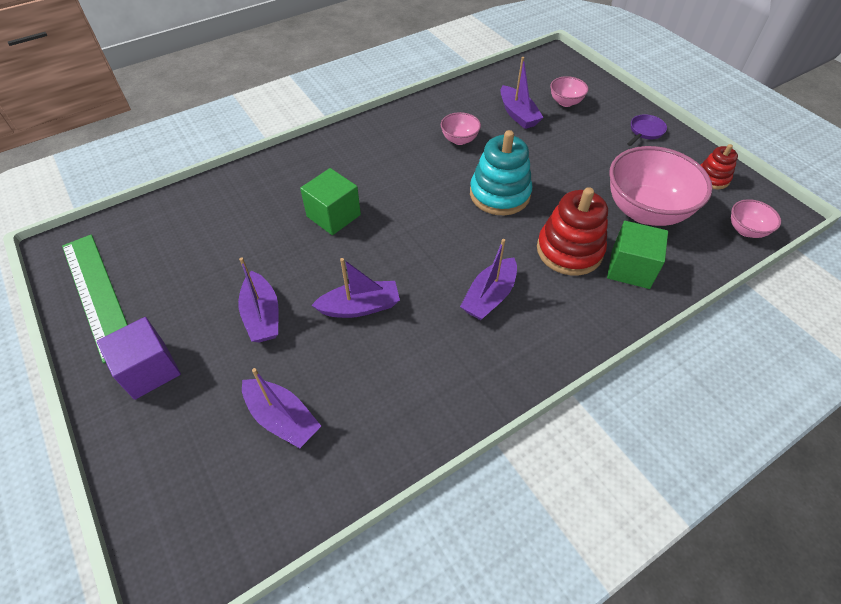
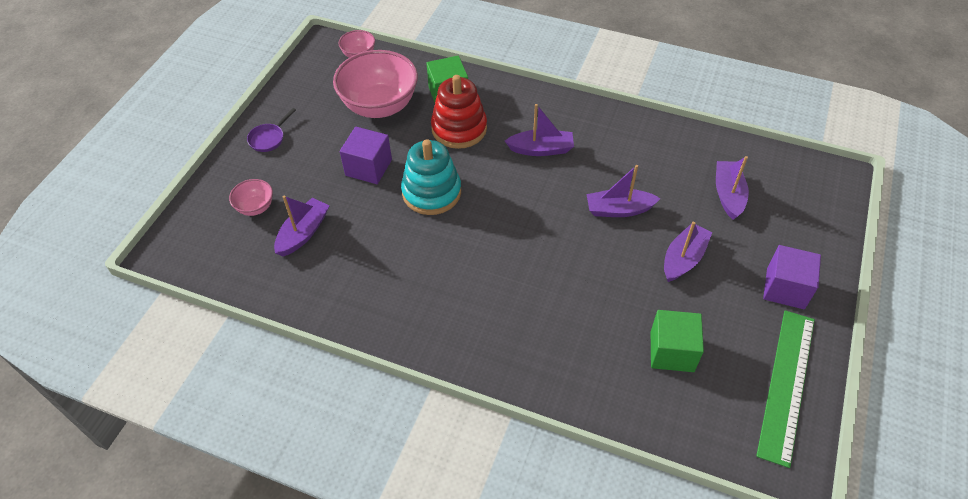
camera: 125 degrees left, 0 degrees up
green cube [300,168,361,235] -> green cube moved to [651,310,704,372]
purple boat [311,258,400,318] -> purple boat turned 45 degrees counterclockwise [587,165,661,217]
pink bowl [441,112,481,145] -> none
purple pan [627,114,667,146] -> purple pan turned 60 degrees counterclockwise [247,108,296,152]
red stacking toy [701,144,738,189] -> none
none -> purple cube [340,127,392,184]

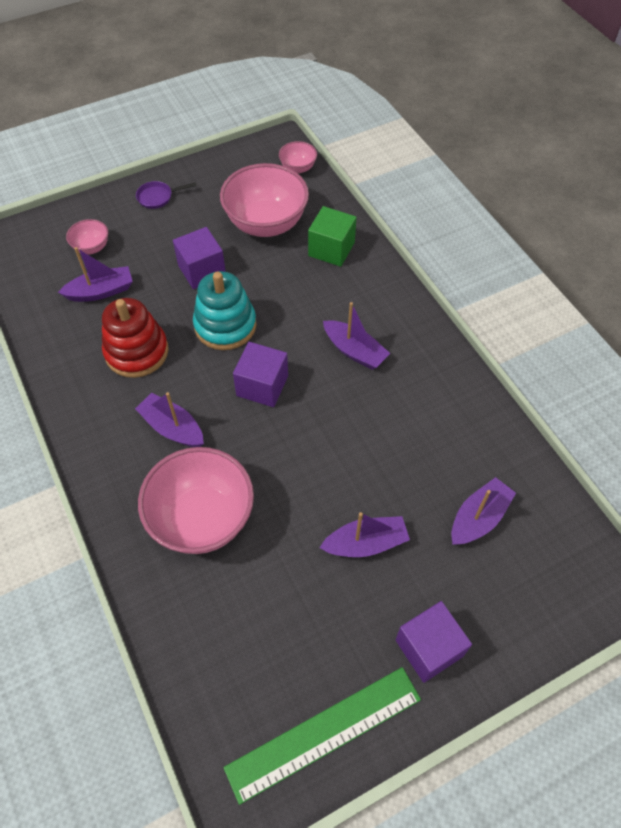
camera: 40 degrees right, 5 degrees up
red stacking toy [431,75,487,149] -> red stacking toy moved to [102,298,169,378]
purple boat [587,165,661,217] -> purple boat moved to [135,392,204,447]
green cube [651,310,704,372] -> none
none -> pink bowl [138,447,254,554]
none -> purple cube [233,342,288,407]

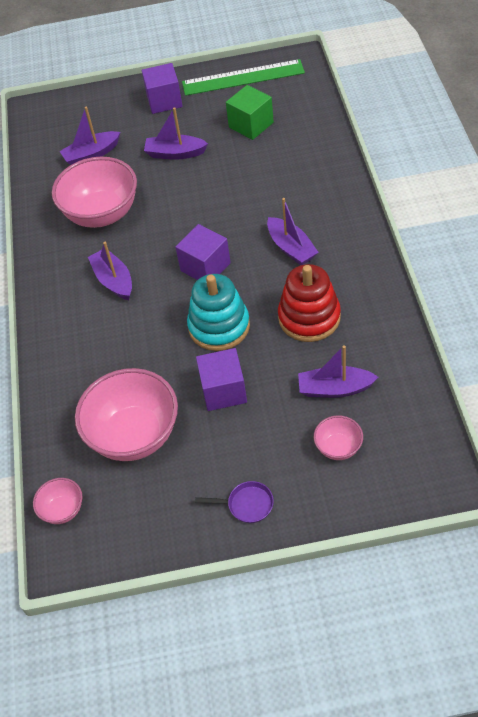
camera: 155 degrees left, 5 degrees down
pink bowl [138,447,254,554] -> pink bowl moved to [52,157,137,228]
green cube [308,206,357,267] -> green cube moved to [226,85,274,140]

